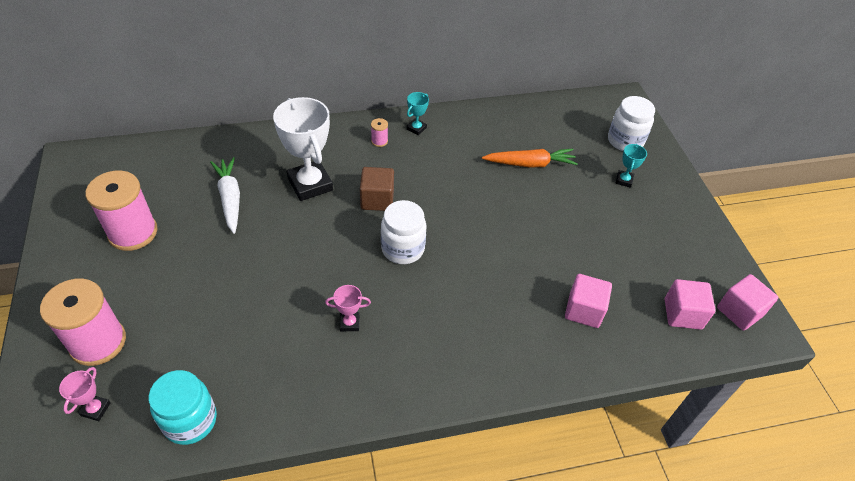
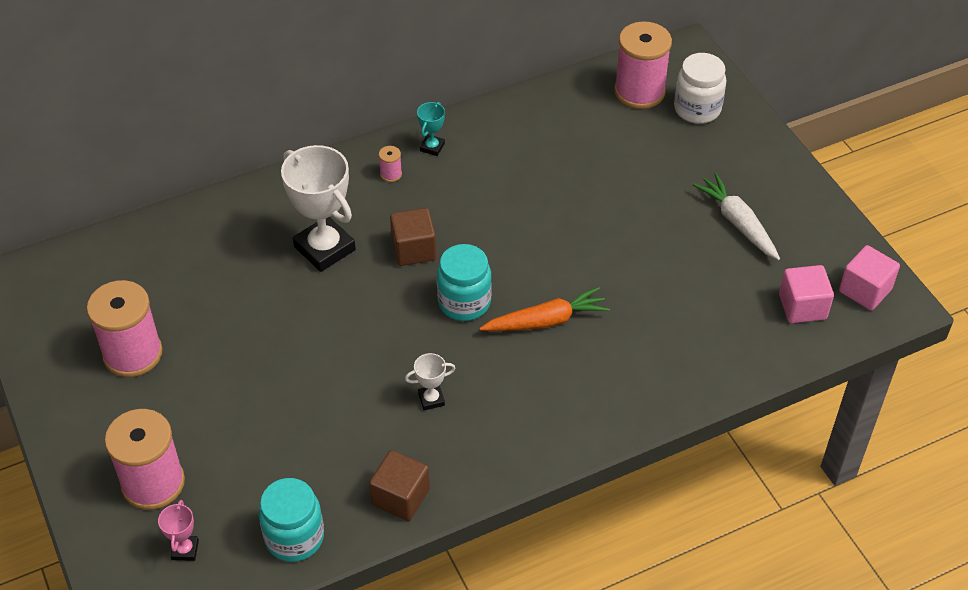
camera: 10 degrees left, 0 degrees up
white carrot [210,157,240,234] -> white carrot moved to [693,173,780,260]
pink trophy [325,285,371,331] -> white trophy [405,353,456,410]
white jar [381,200,426,264] -> turquoise jar [437,244,492,321]
orange carrot [482,149,578,168] -> orange carrot moved to [479,287,610,331]
pink cube [565,274,612,328] -> none
turquoise trophy [616,144,647,188] -> none
none -> brown cube [369,450,430,521]
none -> pink spool [614,22,672,109]

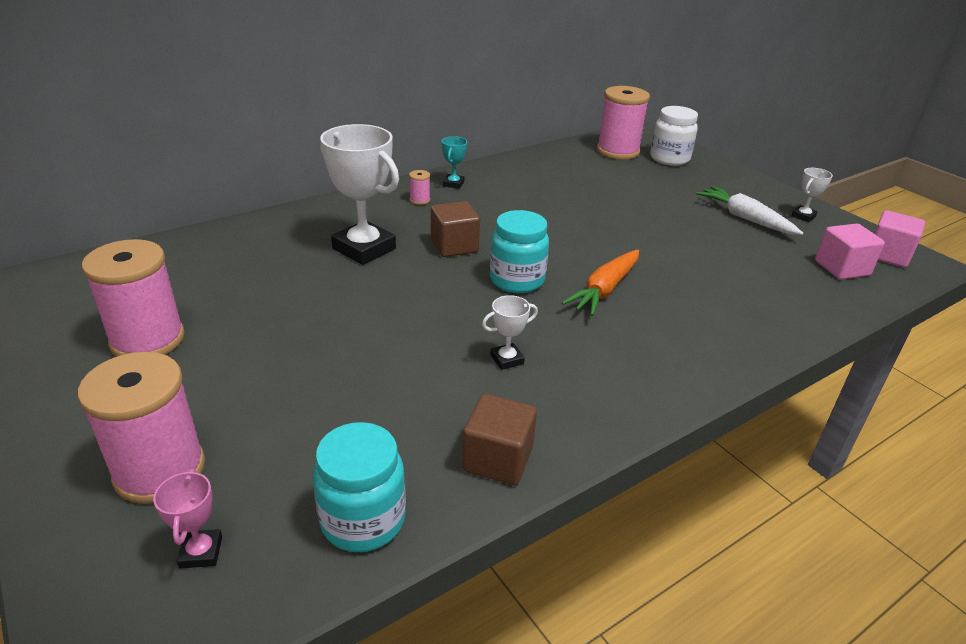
camera: 10 degrees left, 15 degrees down
orange carrot [479,287,610,331] -> orange carrot turned 150 degrees clockwise [562,250,639,316]
none -> white trophy [791,168,833,222]

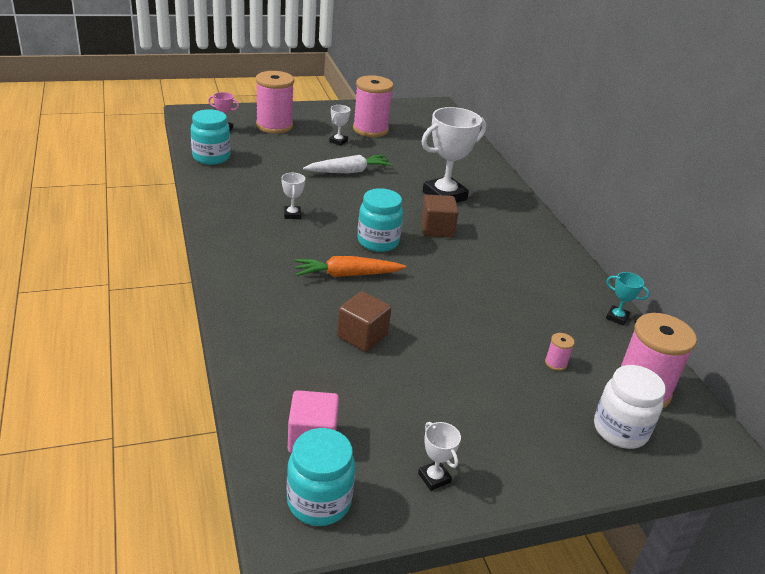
camera: 105 degrees right, 0 degrees up
pink spool [409,170,430,205] -> pink spool moved to [545,333,575,371]
turquoise trophy [442,136,467,189] -> turquoise trophy moved to [606,272,650,326]
brown cube [462,394,537,485] -> brown cube moved to [337,291,392,352]
orange carrot [562,250,639,316] -> orange carrot turned 60 degrees counterclockwise [294,256,406,277]
white carrot [696,186,803,235] -> white carrot moved to [303,155,393,173]
pink cube [874,210,925,267] -> turquoise jar [287,428,355,526]
none -> white trophy [329,105,351,146]

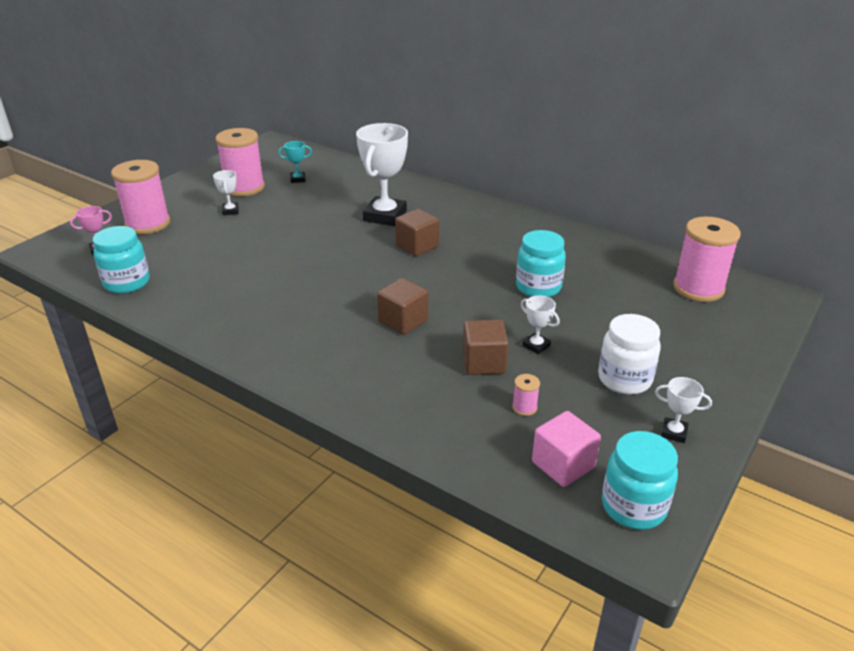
camera: 35 degrees left, 0 degrees up
white trophy [281,173,305,219] -> white trophy moved to [521,295,560,354]
orange carrot [294,256,406,277] -> brown cube [377,278,428,335]
white carrot [303,155,393,173] -> none
turquoise jar [357,188,403,252] -> turquoise jar moved to [516,230,566,297]
pink spool [545,333,575,371] -> pink spool moved to [512,374,540,416]
white jar [594,365,666,449] -> white jar moved to [598,314,661,395]
turquoise trophy [606,272,650,326] -> turquoise trophy moved to [278,141,312,183]

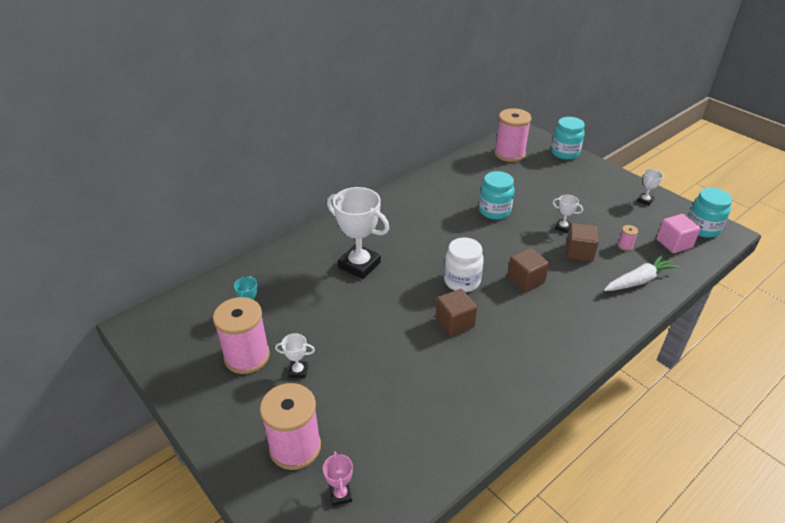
camera: 75 degrees left, 5 degrees up
turquoise jar [92,226,150,294] -> turquoise jar moved to [551,117,585,160]
brown cube [395,209,439,256] -> brown cube moved to [435,289,477,336]
white trophy [521,295,560,354] -> white trophy turned 60 degrees clockwise [553,195,583,233]
white jar [598,314,661,395] -> white jar moved to [444,238,484,292]
none -> white carrot [604,254,679,291]

